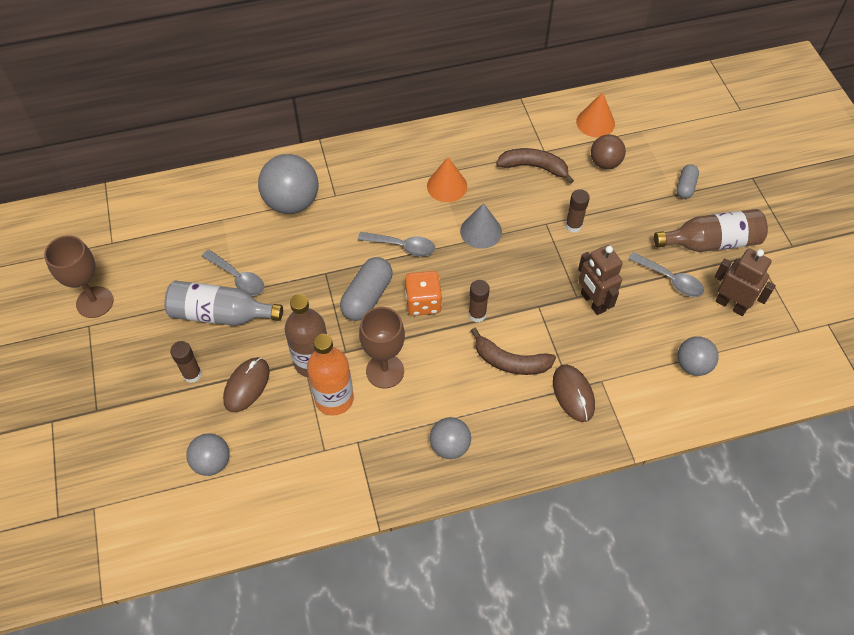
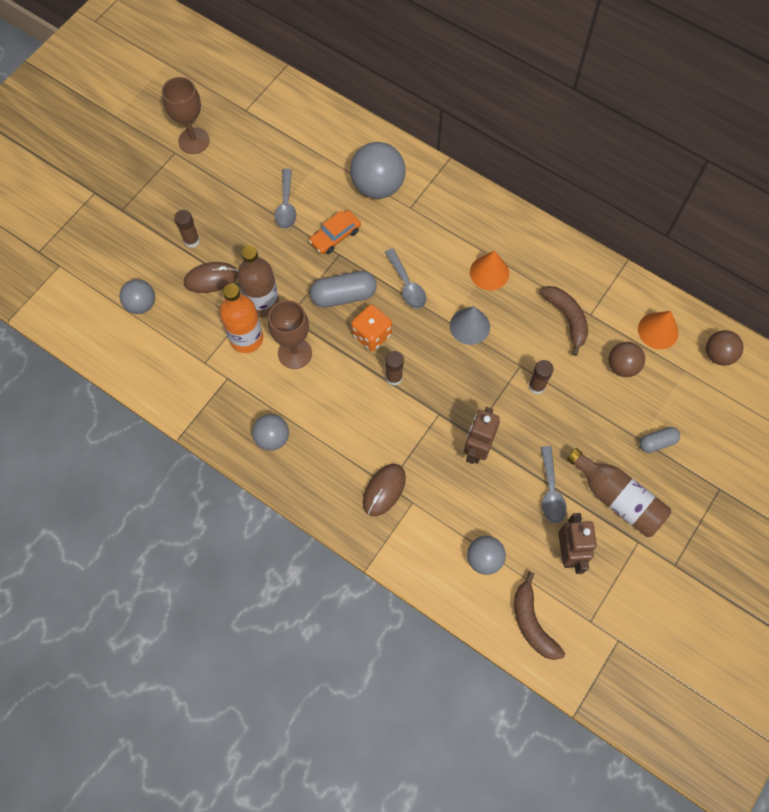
camera: 50 degrees right, 10 degrees up
grey bottle [164,281,283,326] -> none
brown banana [471,328,556,375] -> brown banana moved to [514,572,565,660]
none -> orange car [309,210,361,254]
none -> brown ball [706,330,744,366]

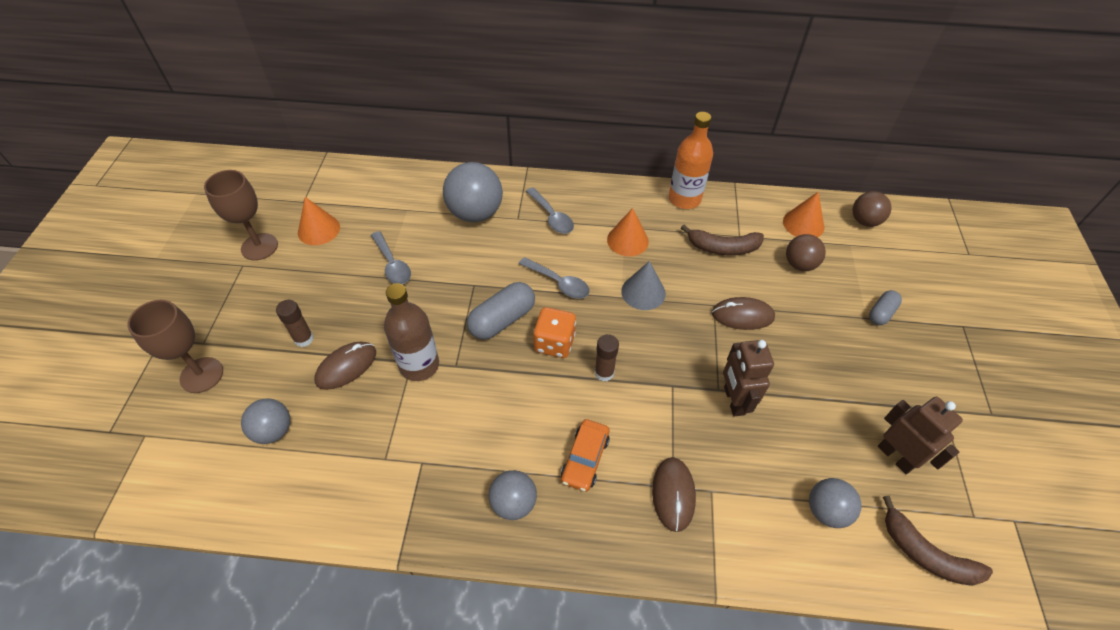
camera: 30 degrees left, 15 degrees down
orange bottle [220,284,263,353] -> orange bottle moved to [669,112,713,209]
brown goblet [268,300,312,369] -> brown goblet moved to [127,300,223,393]
orange car [309,210,361,254] -> orange car moved to [561,419,610,492]
brown glue stick [529,360,554,394] -> brown mouse [712,297,775,330]
brown banana [539,286,588,356] -> brown banana turned 150 degrees clockwise [681,225,764,255]
grey spoon [541,446,567,524] -> grey spoon moved to [526,187,574,234]
brown bottle [567,448,671,537] -> none
none -> orange cone [298,197,340,245]

